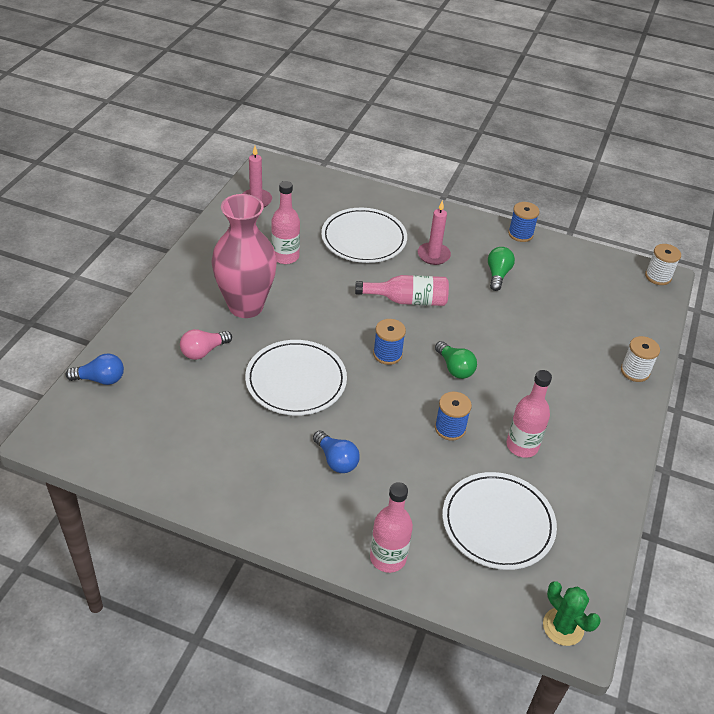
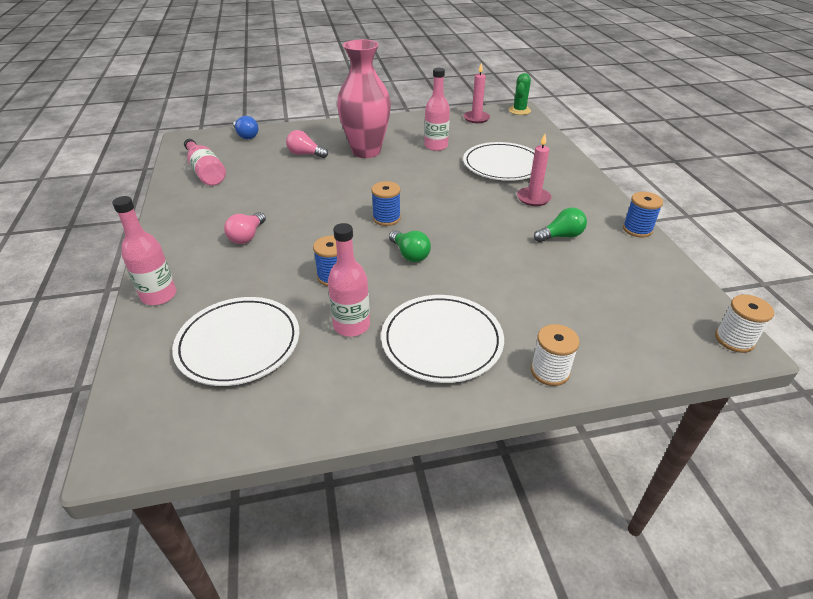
camera: 60 degrees right, 5 degrees down
white plate [245,340,347,416] -> white plate moved to [381,295,504,383]
blue light bulb [313,431,360,473] -> pink light bulb [224,212,266,244]
pink bottle [355,275,449,306] -> pink bottle moved to [184,139,226,186]
green light bulb [435,341,477,379] -> green light bulb turned 60 degrees counterclockwise [389,230,431,262]
green cactus [543,581,601,646] -> green cactus moved to [508,73,531,115]

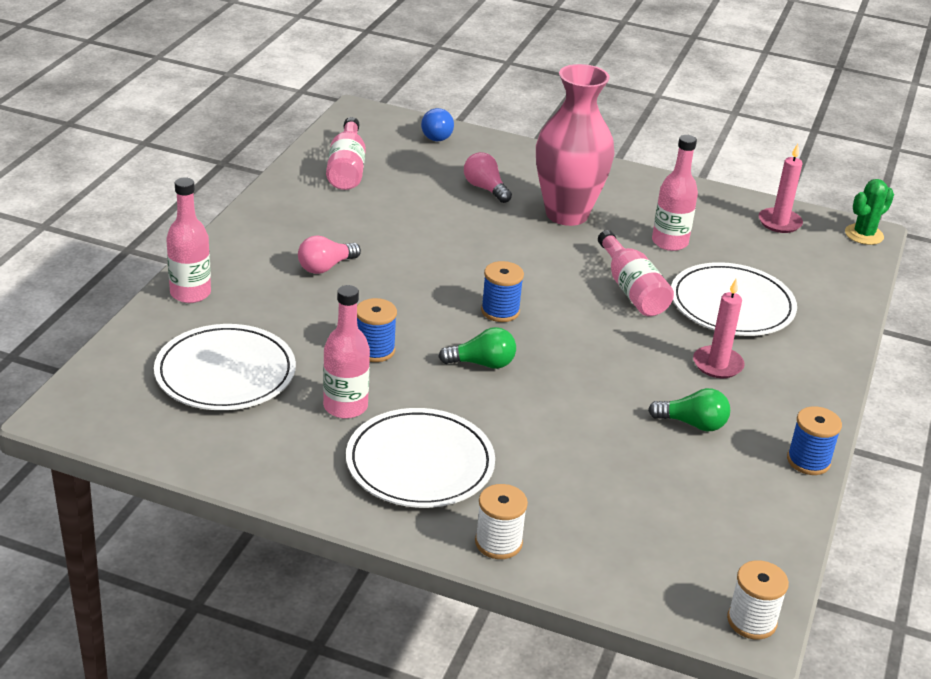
camera: 30 degrees right, 5 degrees down
green light bulb [389,230,431,262] -> green light bulb turned 90 degrees counterclockwise [438,327,516,369]
none -> pink bottle [598,230,674,316]

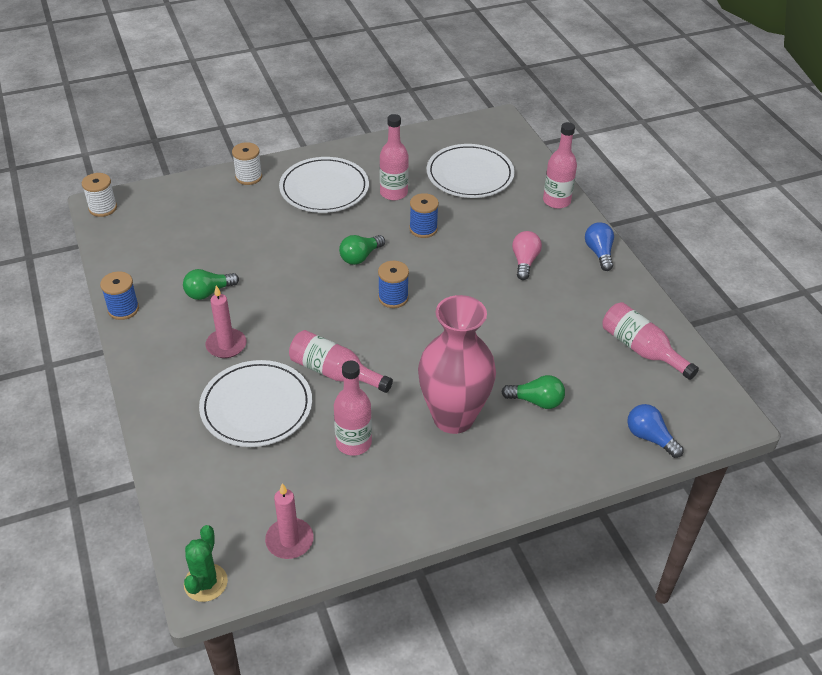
camera: 140 degrees right, 10 degrees up
pink light bulb [464,152,512,203] -> green light bulb [501,375,565,409]
none -> blue light bulb [585,222,614,271]

